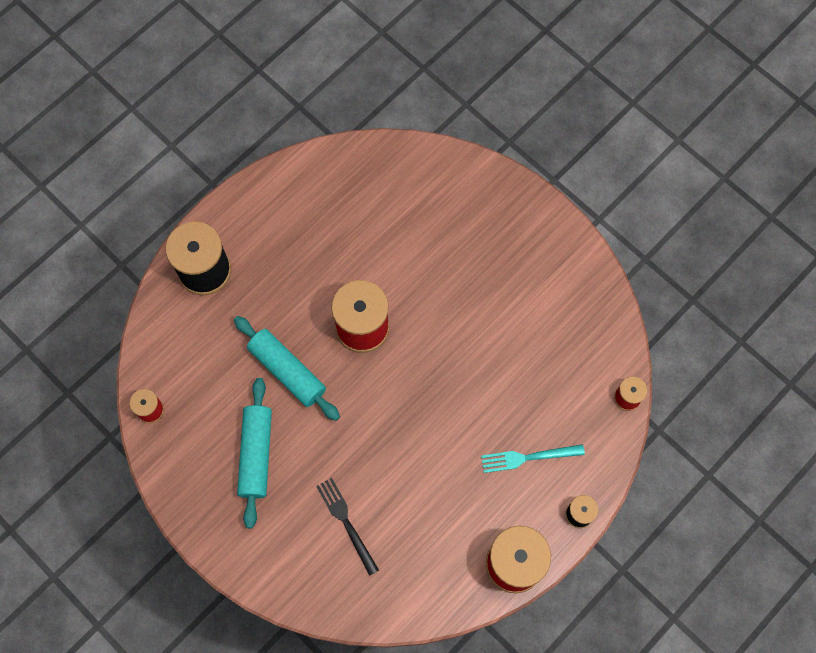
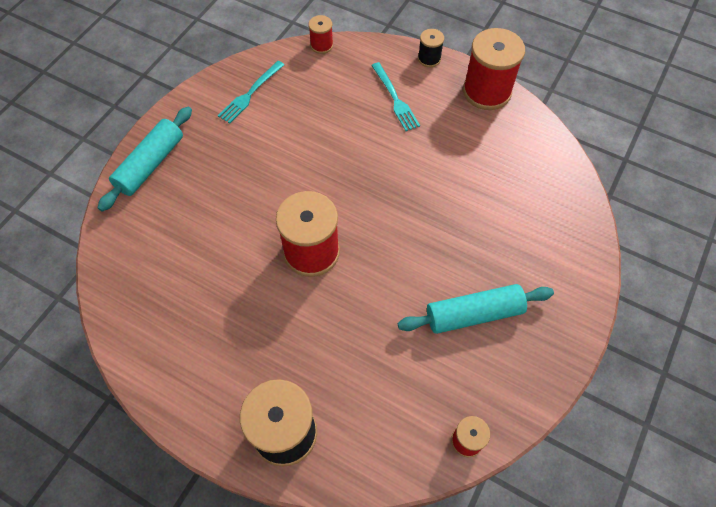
camera: 105 degrees left, 10 degrees down
turquoise rolling pin [234,316,340,421] -> turquoise rolling pin moved to [98,106,192,212]
black fork [316,478,379,576] -> none
none -> turquoise fork [218,61,284,124]

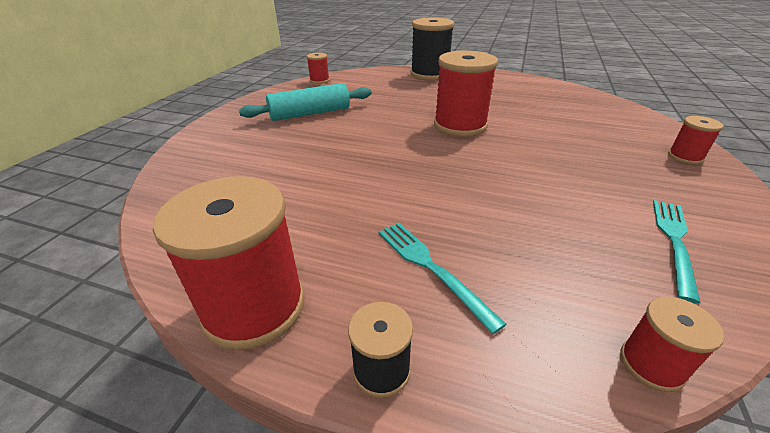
camera: 170 degrees right, 25 degrees down
turquoise rolling pin [98,106,192,212] -> red spool [668,116,724,164]

